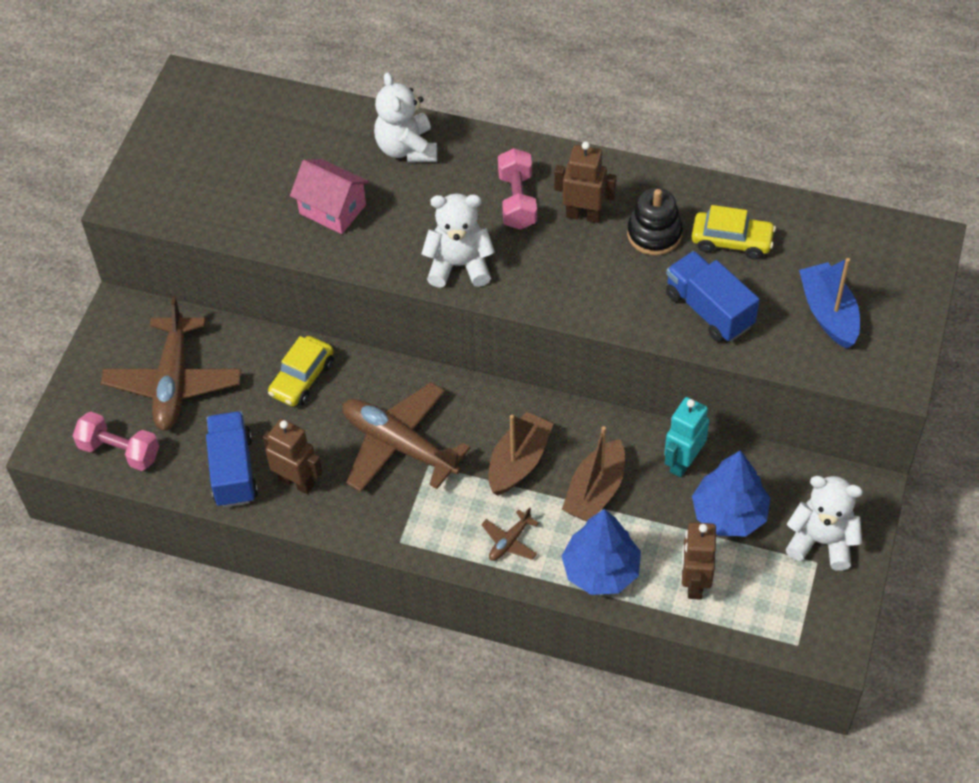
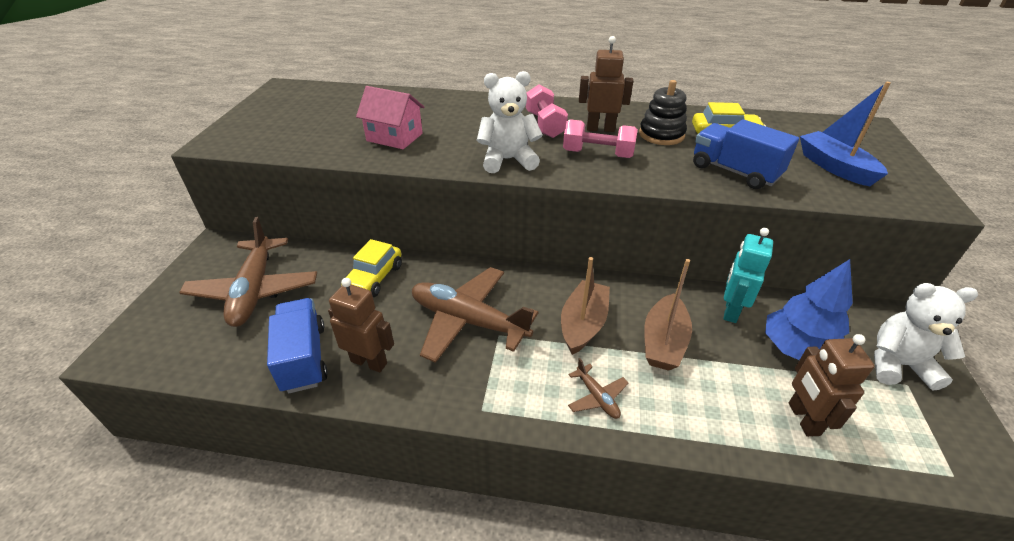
camera: 10 degrees left, 15 degrees down
pink dumbbell [73,412,159,471] -> pink dumbbell moved to [563,119,638,158]
white teddy bear [374,72,437,163] -> none
brown plane [481,507,539,561] -> brown plane turned 60 degrees counterclockwise [568,358,629,419]
blue tree [561,509,641,595] -> none

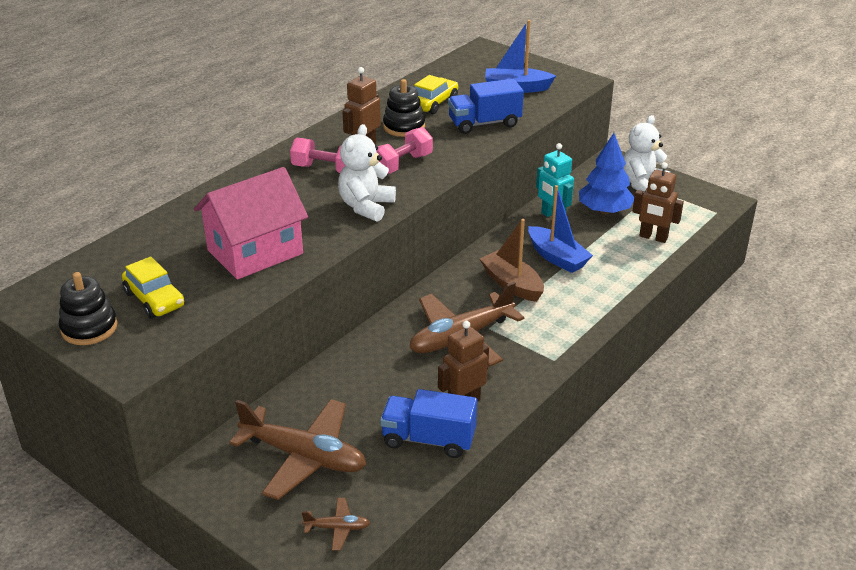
camera: 60 degrees left, 5 degrees down
yellow car [341,239,402,297] -> yellow car moved to [122,256,185,319]
pink house [356,86,424,149] -> pink house [194,167,308,279], size x1.55
brown plane [568,358,629,419] -> brown plane moved to [302,498,370,551]
brown boat [644,259,692,371] -> blue boat [528,185,593,273]
none -> black stacking toy [59,272,118,345]

